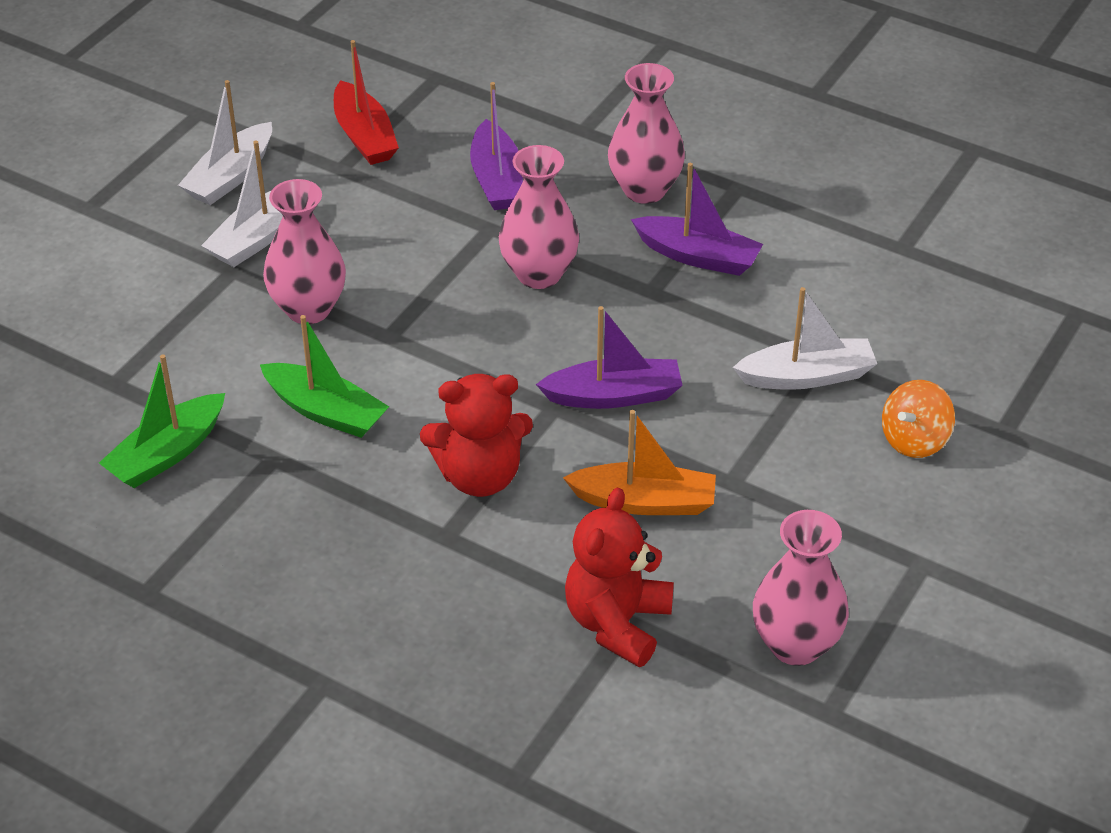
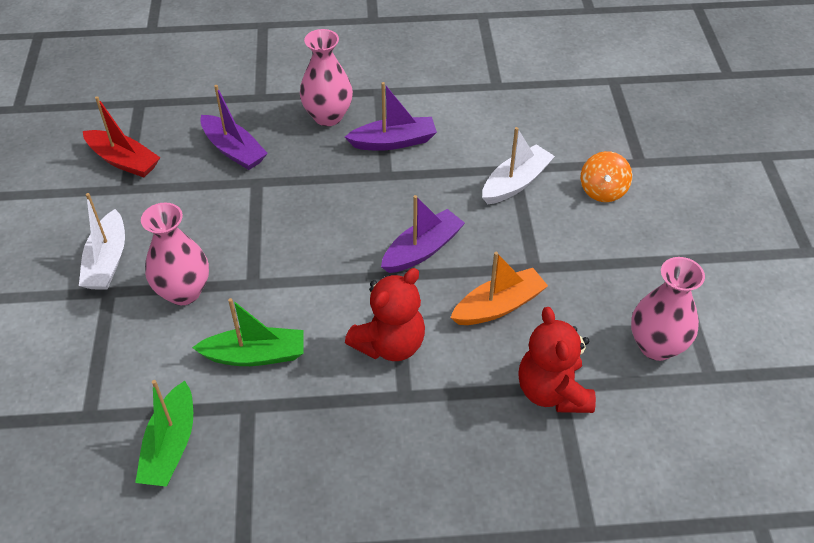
camera: 35 degrees left, 5 degrees up
white boat [178,80,272,205] -> none
pink vase [499,145,579,289] -> none

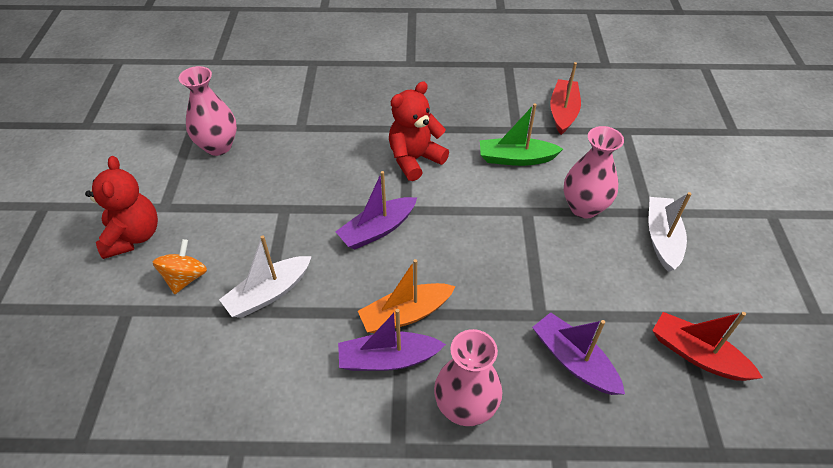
camera: 175 degrees left, 0 degrees up
green boat [135,380,193,487] -> red boat [550,62,581,135]
orange boat [450,252,548,325] -> orange boat moved to [358,259,456,333]
red teddy bear [518,307,596,413] -> red teddy bear moved to [85,156,158,259]

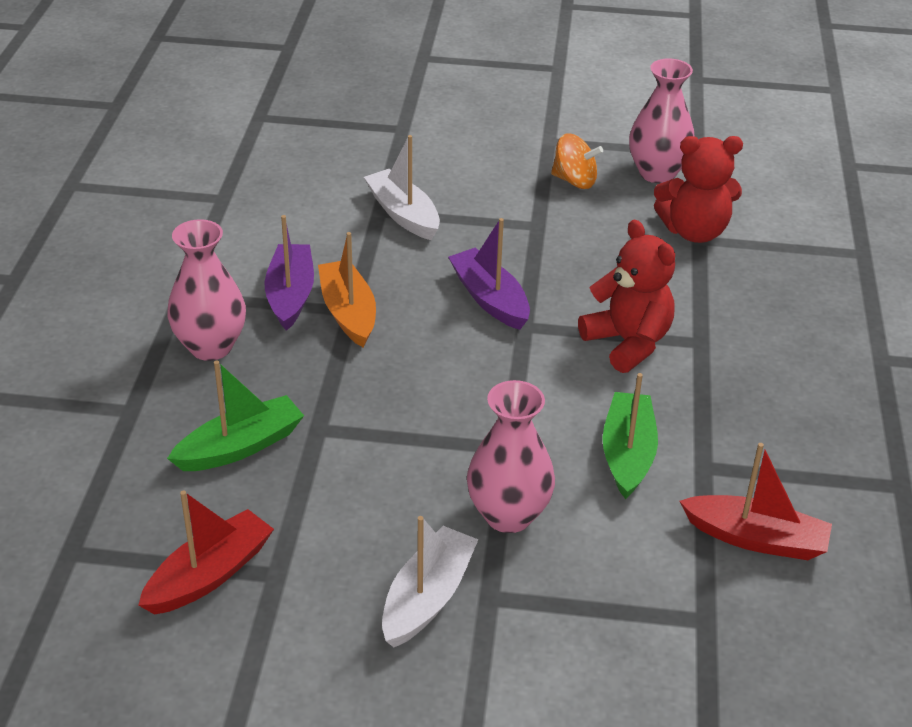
camera: 95 degrees right, 10 degrees down
red teddy bear [85,156,158,259] -> red teddy bear moved to [654,136,743,243]
orange spinning top [153,239,207,294] -> orange spinning top moved to [551,133,603,189]
purple boat [532,312,625,395] -> green boat [167,360,304,471]
white boat [649,192,691,272] -> white boat turned 75 degrees counterclockwise [382,516,478,647]

